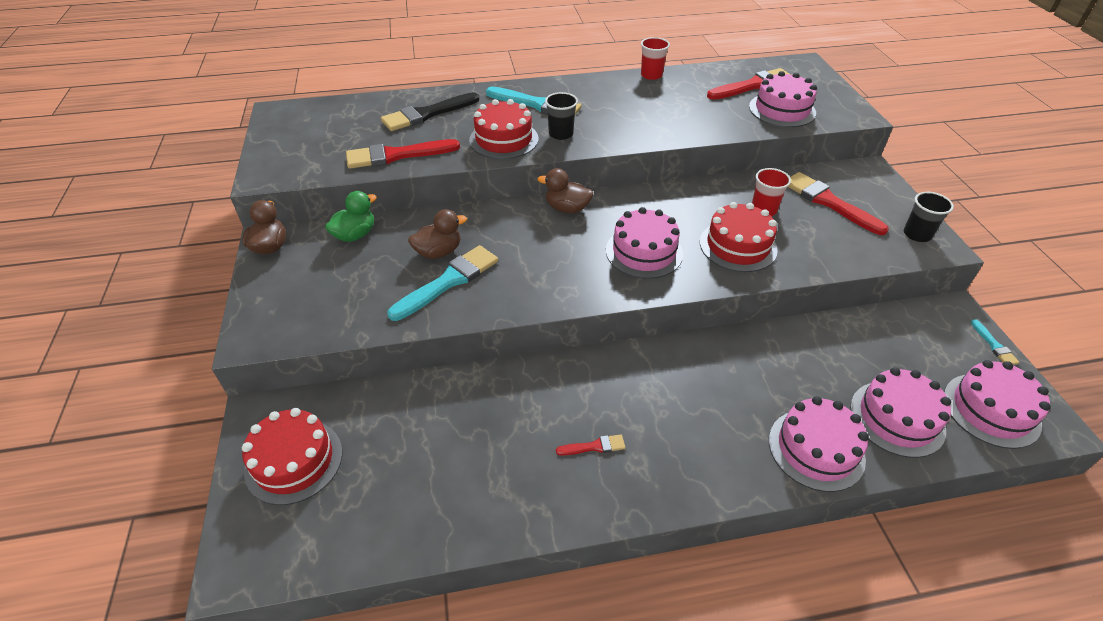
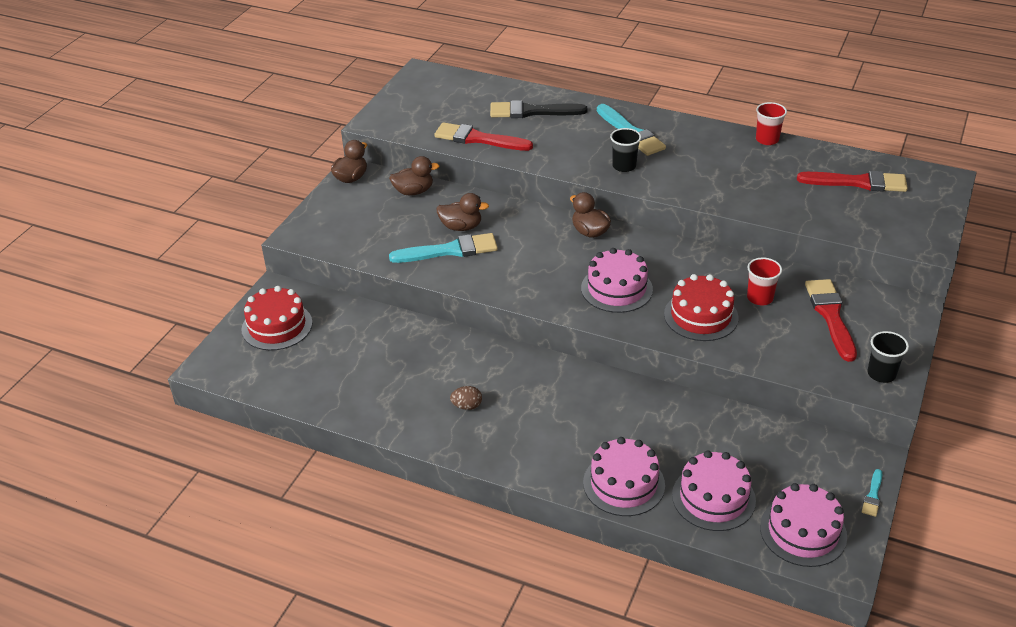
camera: 35 degrees right, 5 degrees down
green duck [325,191,377,242] -> brown duck [389,156,440,196]
red cake [469,99,538,159] -> none
red brush [556,435,625,456] -> brown egg [450,386,482,410]
pink cake [749,71,817,127] -> none

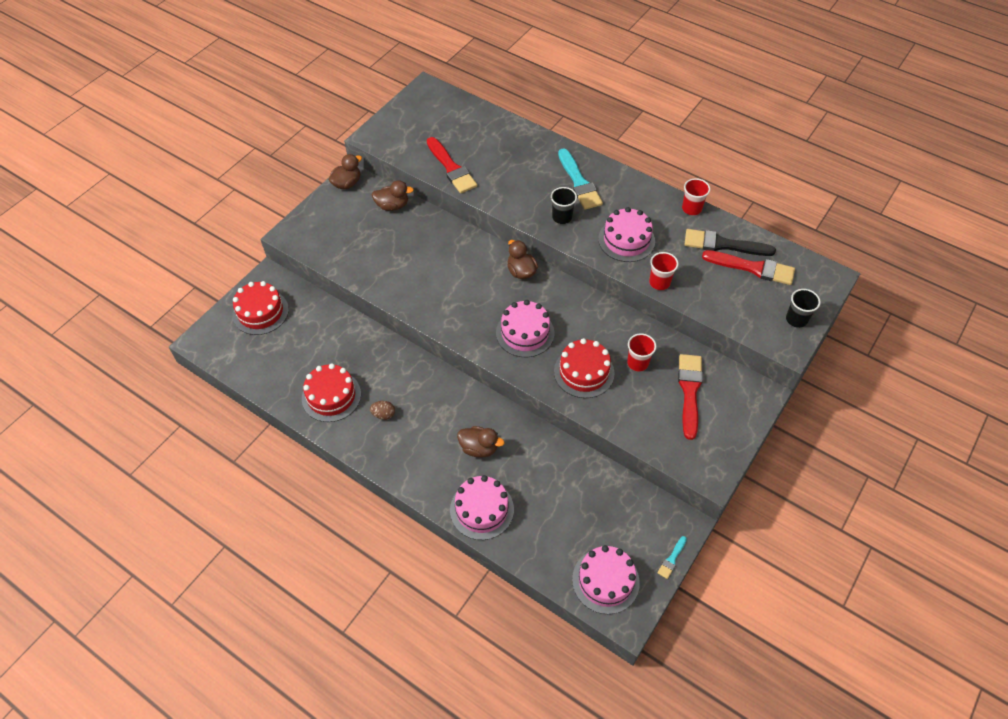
camera: 10 degrees right, 15 degrees up
turquoise brush [389,233,498,263] -> none
red brush [434,122,533,151] -> red brush turned 150 degrees counterclockwise [427,137,477,193]
brown duck [436,193,489,231] -> brown duck moved to [457,426,504,457]
black brush [490,100,587,118] -> black brush moved to [685,229,776,256]
pink cake [672,450,756,531] -> pink cake moved to [598,207,655,262]
black cup [867,331,909,383] -> black cup moved to [786,289,821,328]
none -> red cake [302,363,361,422]
none -> red cup [649,252,679,290]

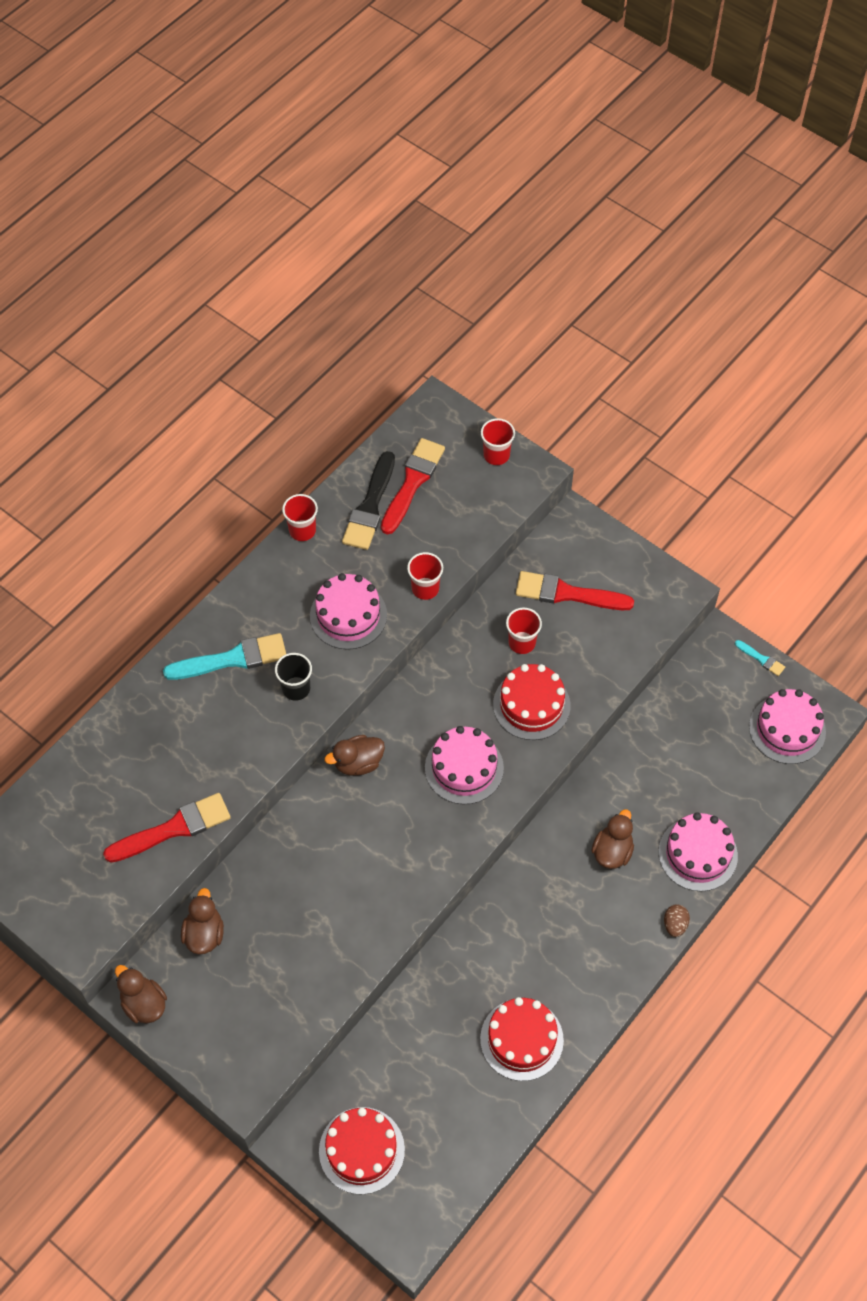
camera: 85 degrees left, 5 degrees up
brown egg [370,401,395,420] -> brown egg moved to [664,904,690,937]
black cup [786,289,821,328] -> red cup [481,418,515,465]

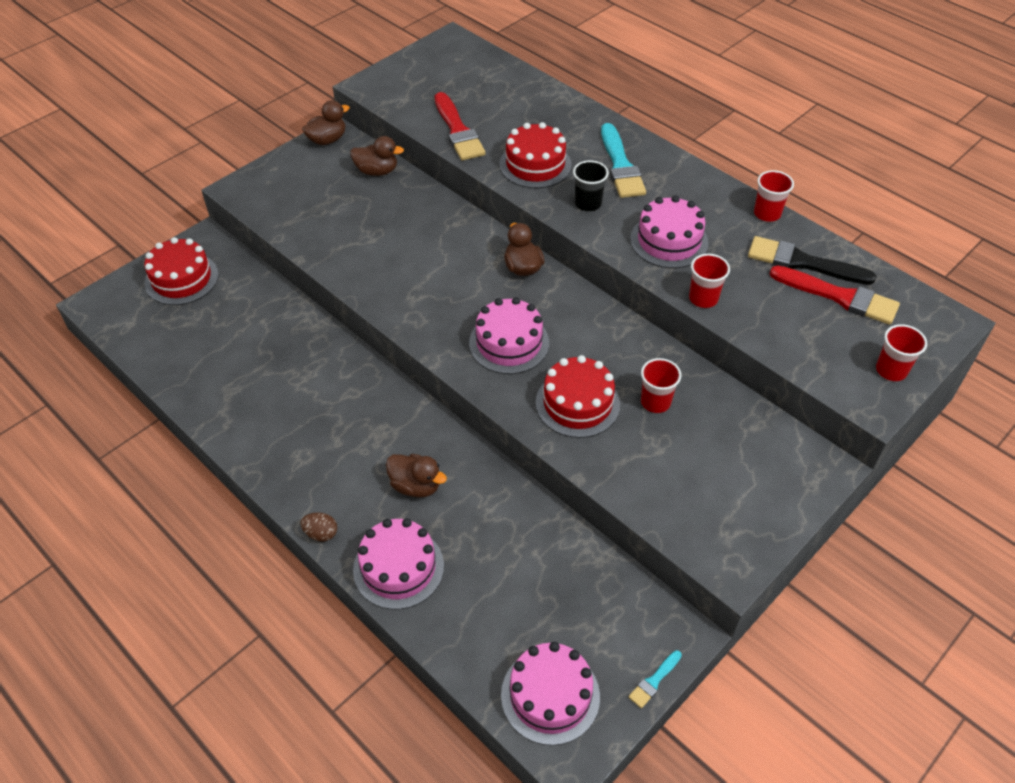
camera: 95 degrees right, 10 degrees down
red cake [480,997,564,1081] -> red cake moved to [499,122,572,188]
red brush [516,571,634,610] -> none

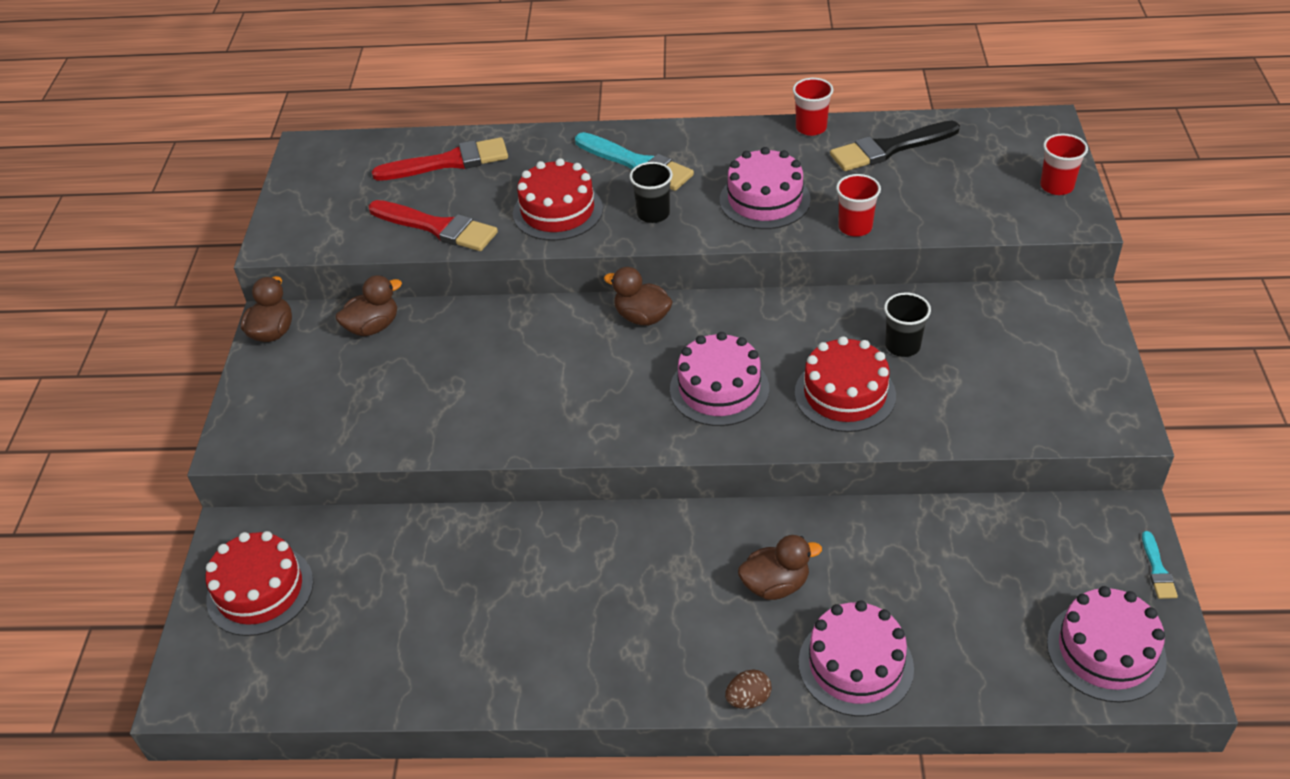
camera: 40 degrees left, 5 degrees down
red cup [641,358,681,413] -> black cup [884,292,931,357]
red brush [770,265,900,325] -> red brush moved to [372,137,508,181]

